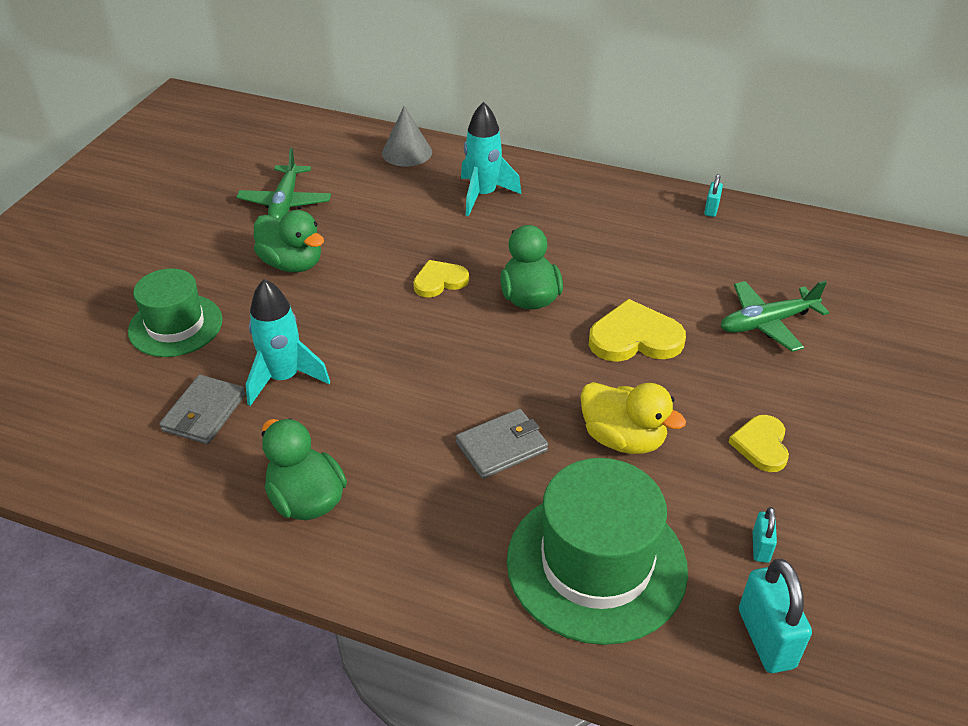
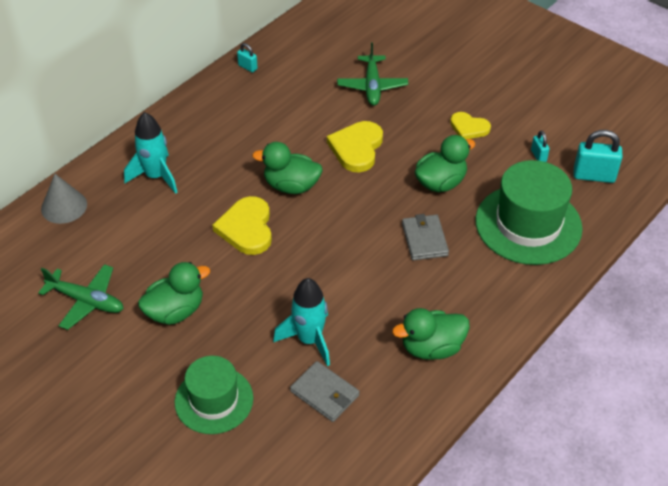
camera: 70 degrees left, 5 degrees up
yellow heart [413,260,469,298] -> yellow heart [212,196,272,255], size x1.56
yellow duck [580,382,686,454] -> green duck [415,135,475,192]
turquoise padlock [753,507,777,563] -> turquoise padlock turned 45 degrees clockwise [531,130,549,162]

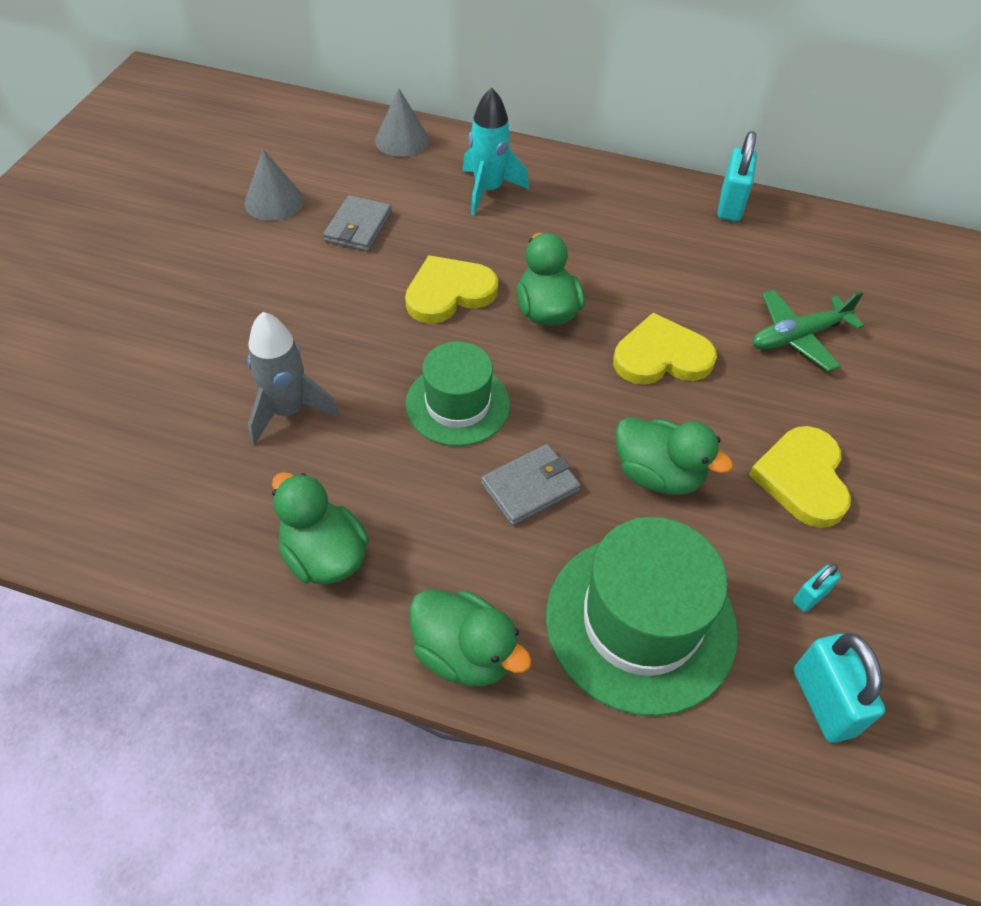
camera: 65 degrees right, 5 degrees up
green plane [38,264,123,330] -> grey cone [244,149,304,221]
green duck [138,262,210,325] -> green duck moved to [409,590,532,686]
green hat [175,356,253,434] -> green hat moved to [405,342,510,446]
turquoise padlock [237,43,258,73] -> turquoise padlock [718,131,757,222], size x1.89
turquoise rocket [273,278,330,366] -> grey rocket [248,312,340,445]
grey wallet [290,361,360,422] -> grey wallet moved to [323,195,392,252]
yellow heart [450,112,491,139] -> yellow heart [749,426,851,528], size x1.56

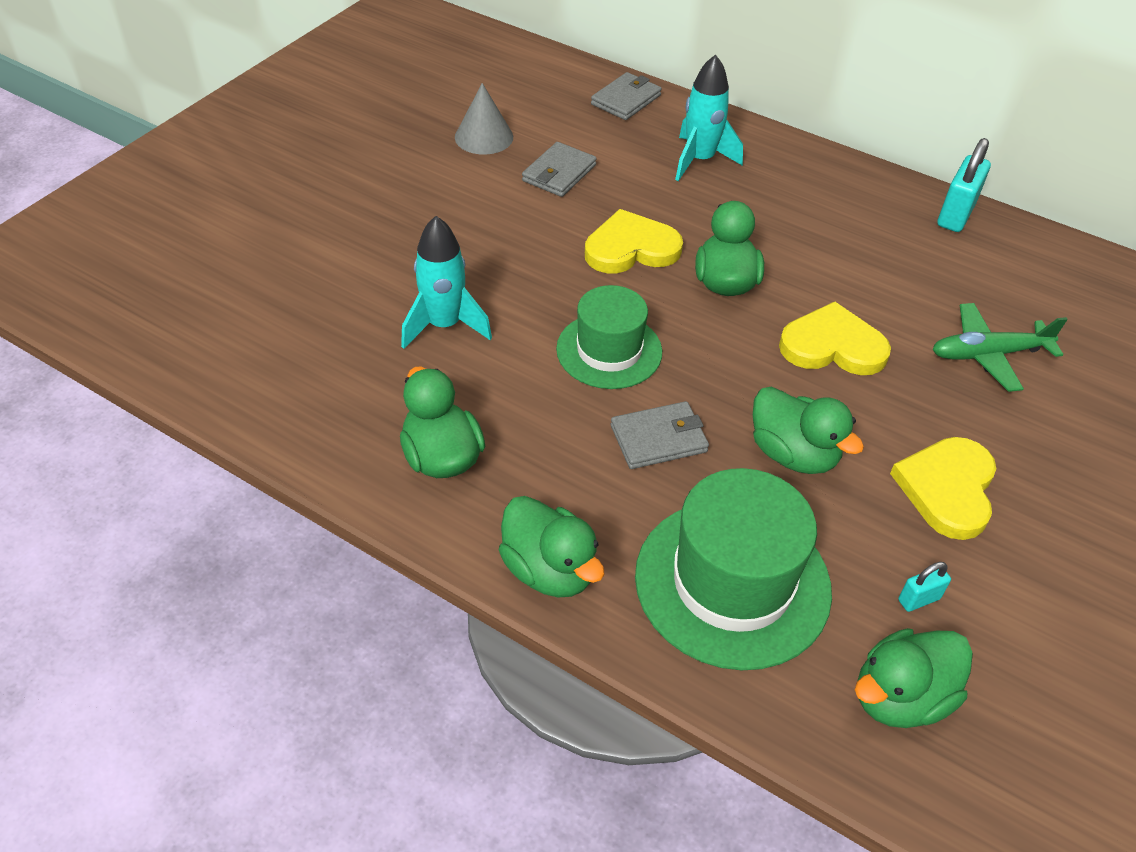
camera: 15 degrees right, 5 degrees down
grey rocket [248,312,340,445] -> turquoise rocket [401,216,492,349]
grey cone [375,89,429,157] -> grey wallet [591,72,662,120]
turquoise padlock [794,633,885,743] -> green duck [855,628,973,728]

